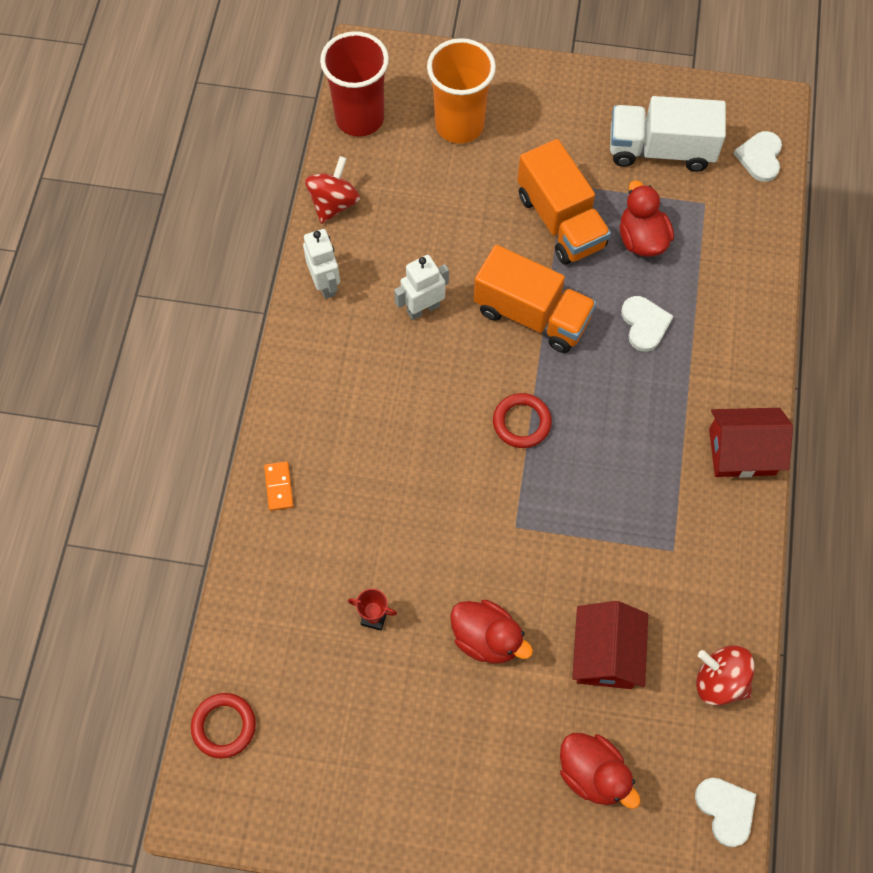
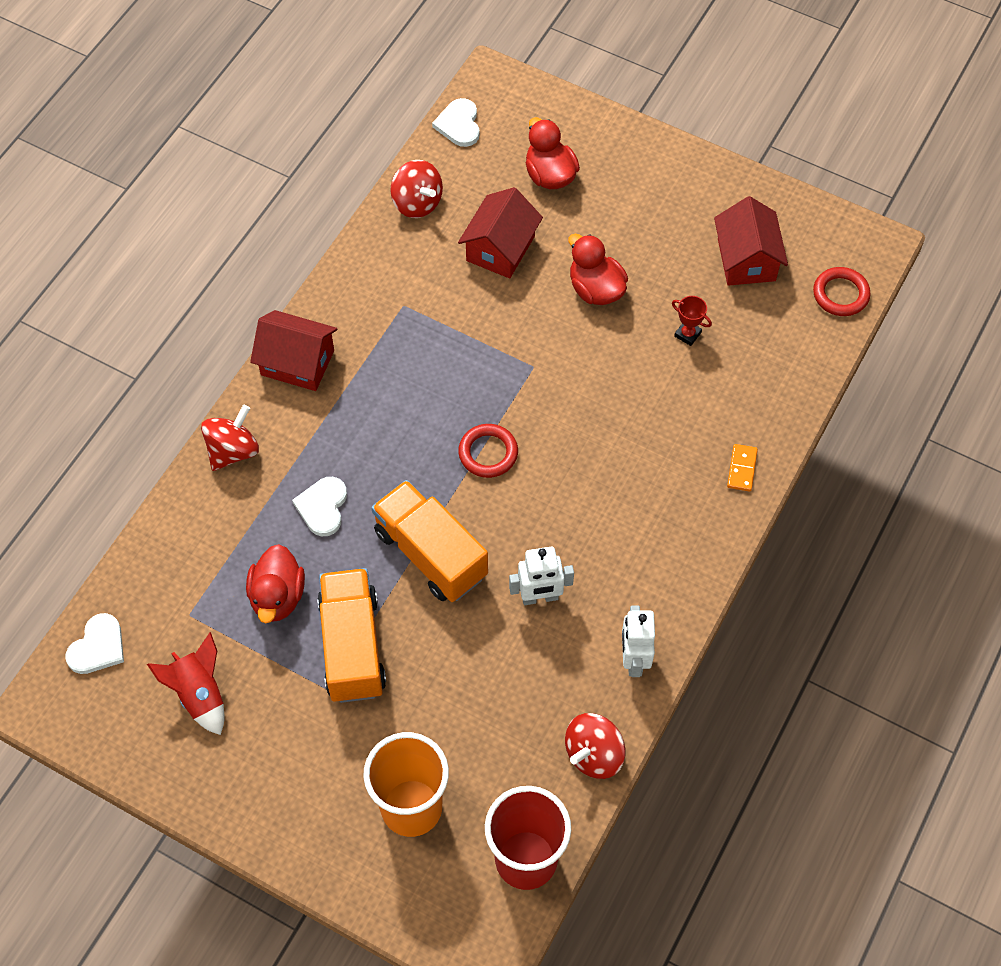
camera: 160 degrees left, 5 degrees down
white truck [610,96,726,172] -> red rocket [147,632,225,735]
none -> red spinning top [201,405,259,471]
none -> red house [714,196,788,286]

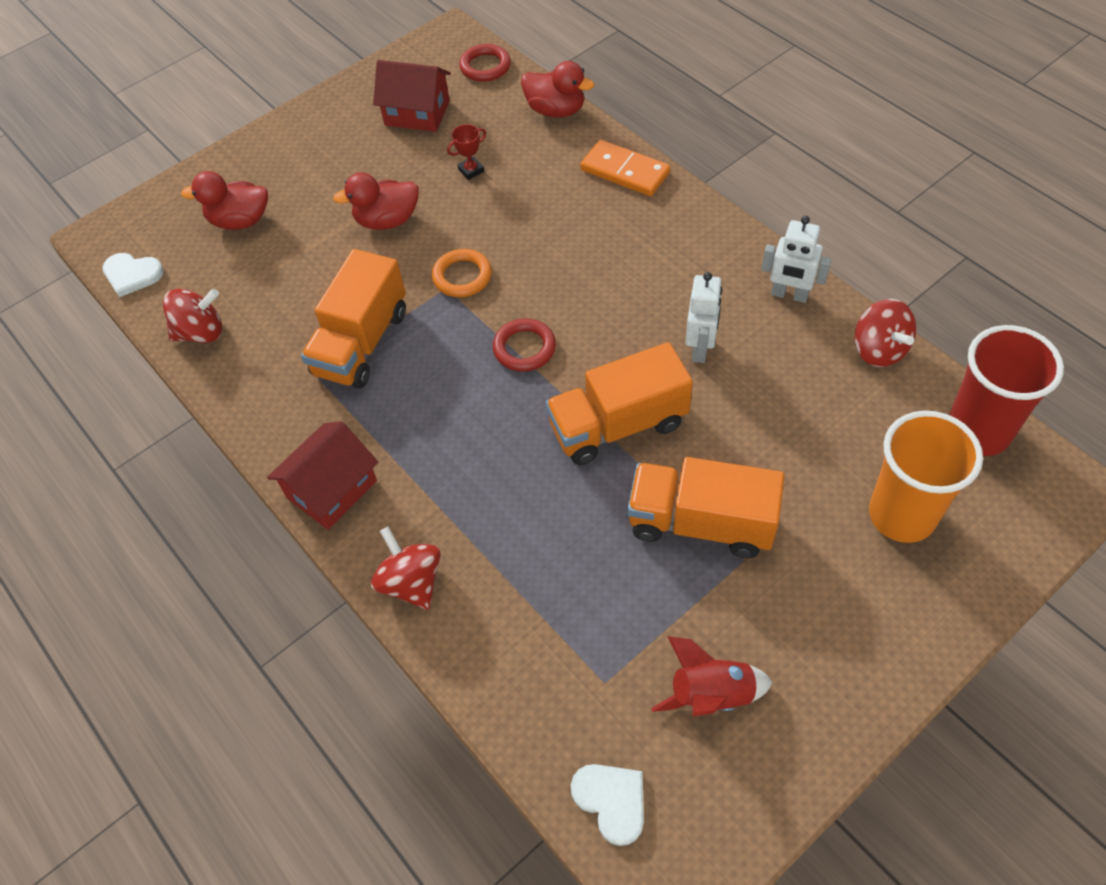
camera: 65 degrees left, 5 degrees down
red duck [246,544,305,624] -> red duck moved to [521,61,594,117]
white heart [292,477,347,536] -> none
red house [458,187,543,278] -> none
orange domino [727,444,758,492] -> orange domino [580,140,670,196], size x1.79
none -> orange truck [301,249,406,389]
none -> orange ring [432,249,492,297]

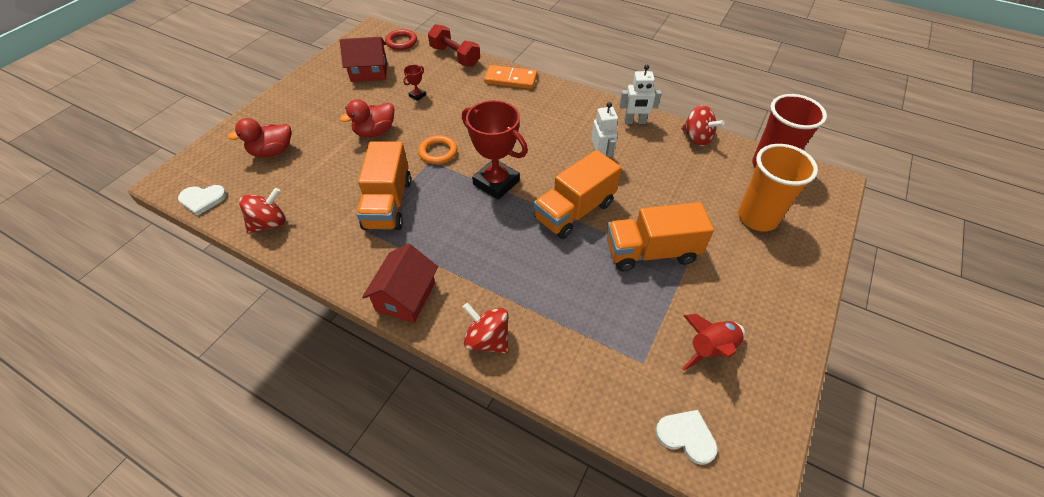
camera: 25 degrees left, 5 degrees down
red ring [493,318,556,372] -> red trophy [462,100,528,200]
red duck [521,61,594,117] -> red dumbbell [428,24,480,67]

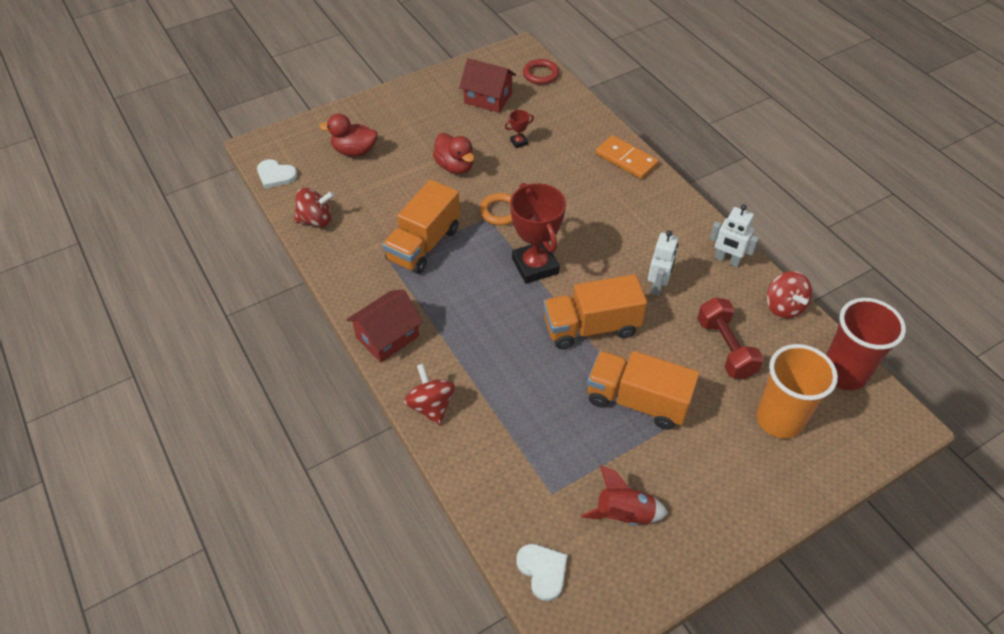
camera: 30 degrees right, 0 degrees up
red duck [340,99,394,137] -> red duck turned 120 degrees counterclockwise [433,133,474,174]
red dumbbell [428,24,480,67] -> red dumbbell moved to [697,297,764,379]

